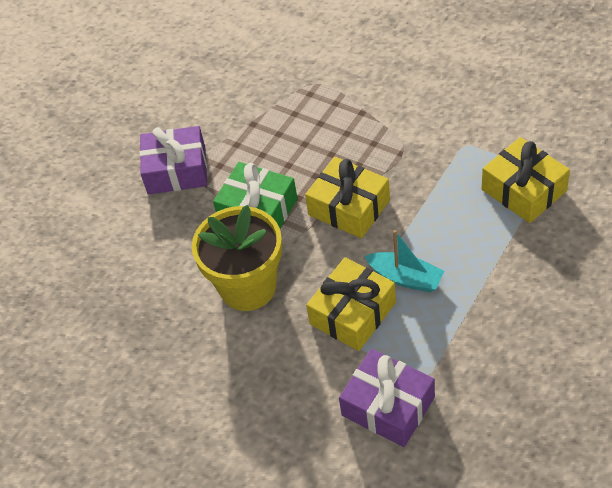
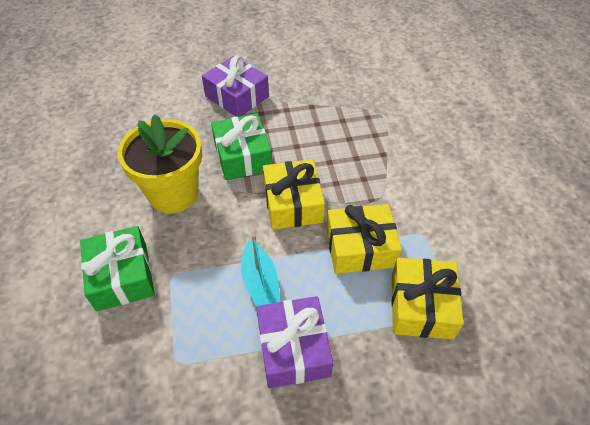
camera: 40 degrees right, 0 degrees up
yellow gift [306,257,396,351] -> yellow gift moved to [326,204,402,274]
purple gift [339,349,435,447] -> purple gift moved to [256,296,333,388]
none -> green gift [80,226,155,312]

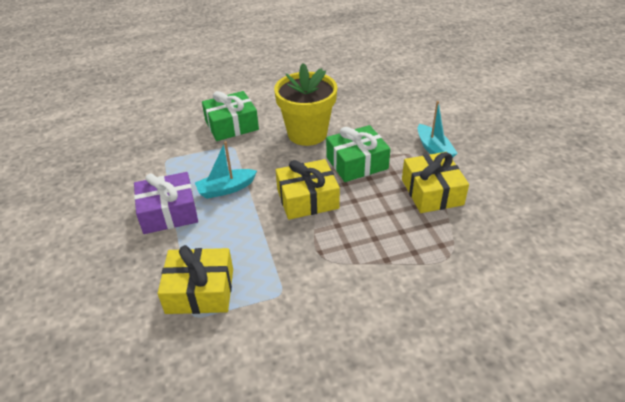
camera: 85 degrees right, 10 degrees down
purple gift [202,55,269,117] -> turquoise boat [418,101,458,157]
yellow gift [326,204,402,274] -> yellow gift moved to [402,152,469,213]

